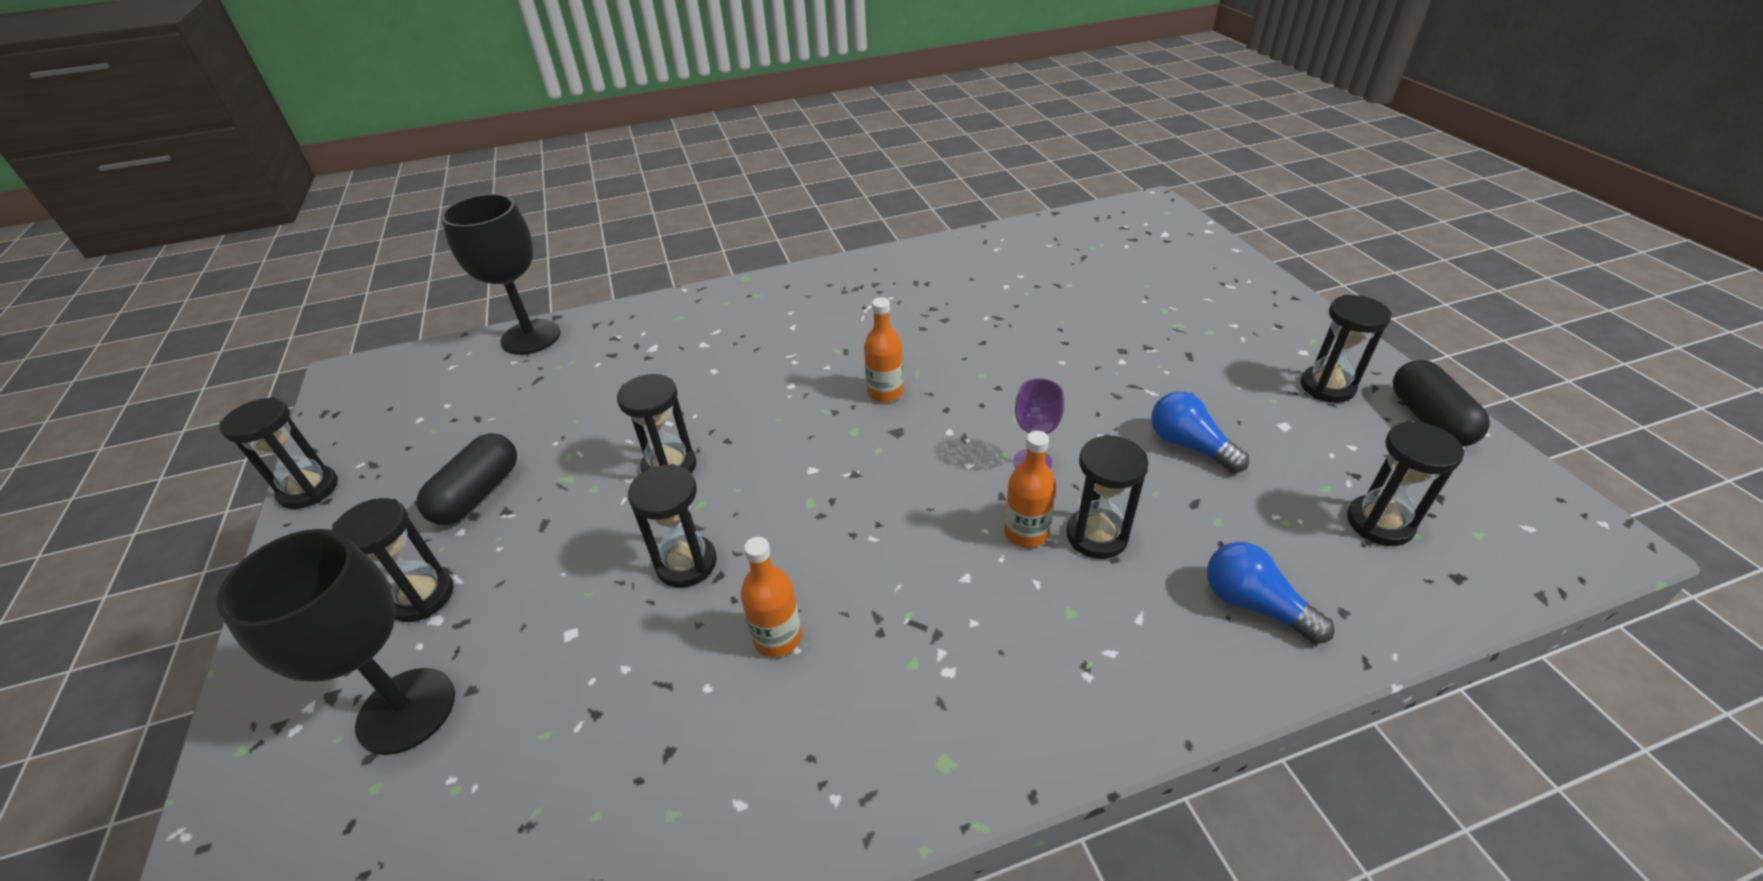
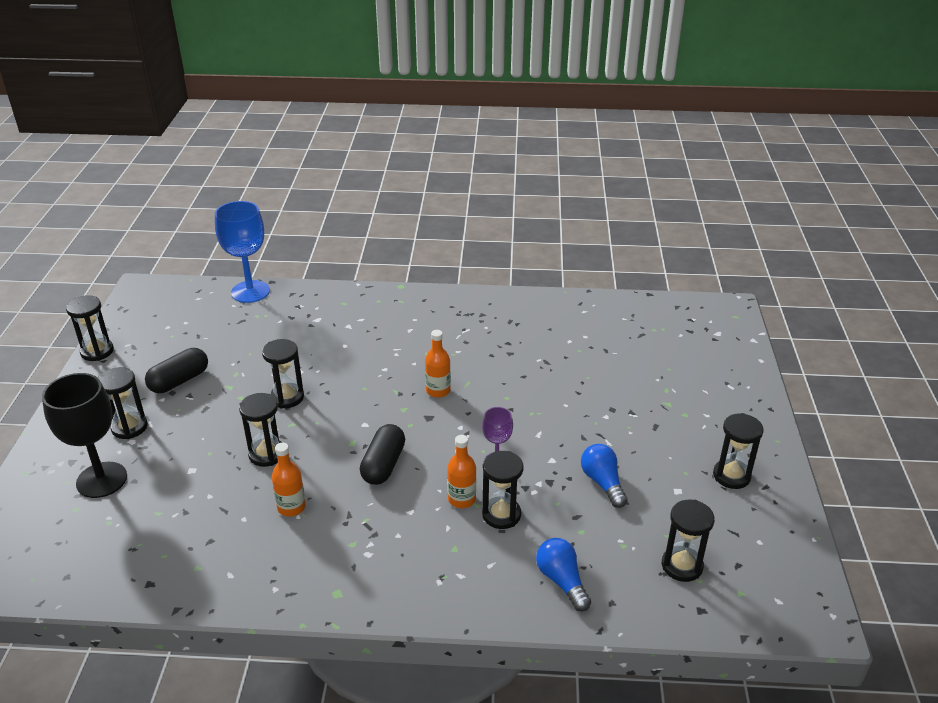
camera: 20 degrees right, 5 degrees down
black goblet [441,194,561,355] -> blue goblet [215,201,270,303]
black capsule [1393,360,1490,446] -> black capsule moved to [360,424,405,485]

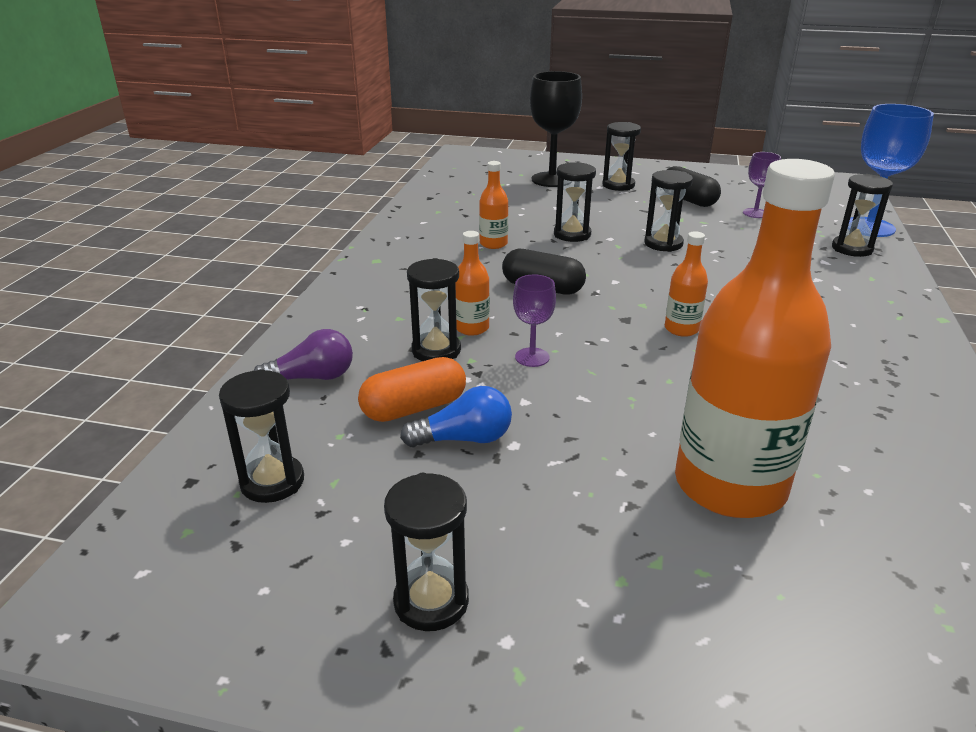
camera: 100 degrees right, 5 degrees down
black hourglass [66,295,114,361] -> black hourglass moved to [832,174,893,257]
blue light bulb [536,538,591,611] -> purple light bulb [254,329,353,380]
none -> orange capsule [358,357,466,422]
none -> orange bottle [675,159,835,518]
none -> purple goblet [743,152,781,218]

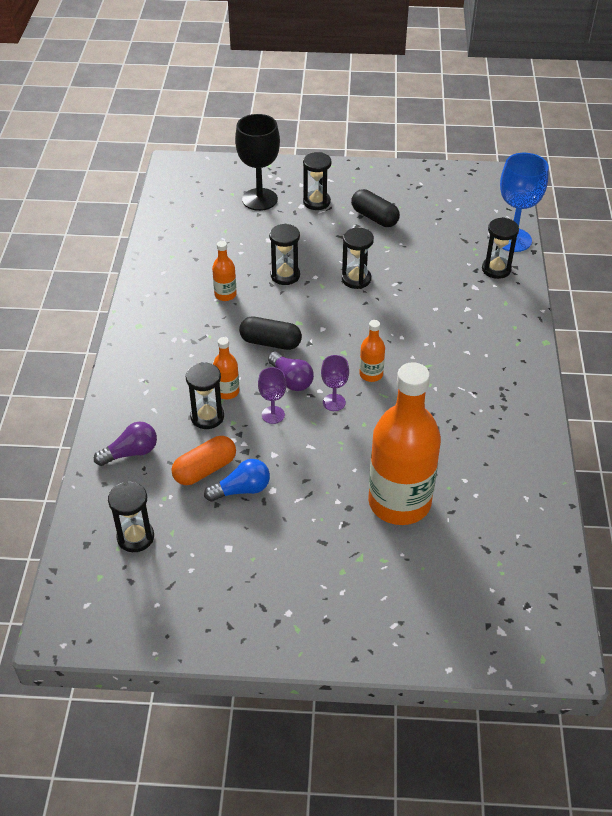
camera: 10 degrees left, 15 degrees up
black hourglass [384,473,469,631] -> none
purple goblet [743,152,781,218] -> purple goblet moved to [321,355,349,411]
none -> purple light bulb [268,351,314,391]

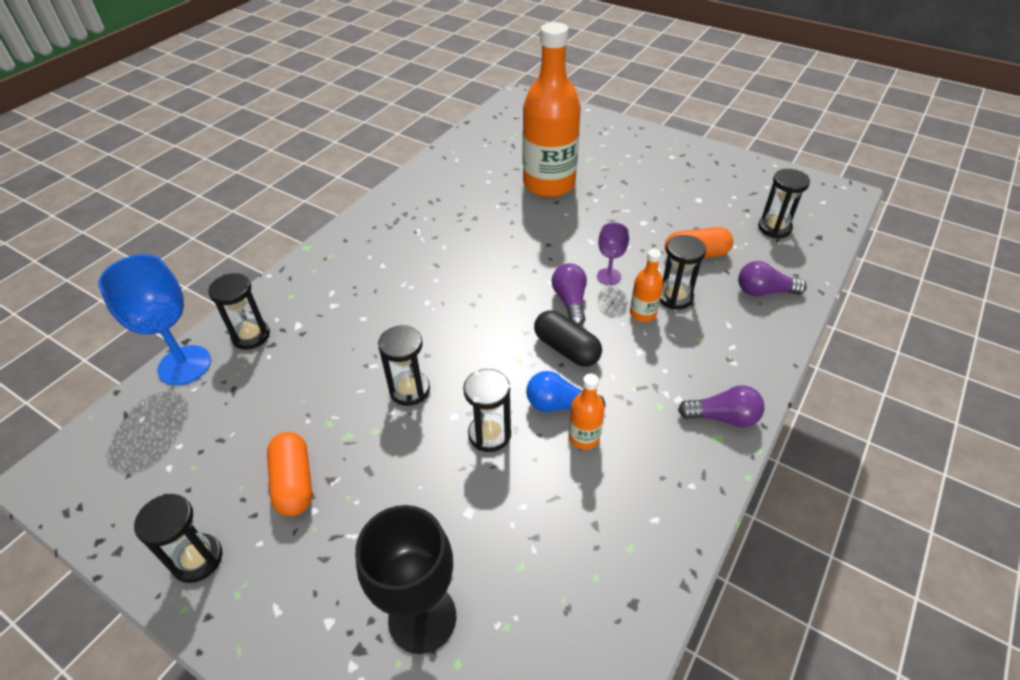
camera: 150 degrees left, 0 degrees up
blue light bulb [204,459,270,502] -> blue light bulb moved to [526,371,606,412]
black hourglass [303,152,331,210] -> black hourglass moved to [134,494,222,583]
purple goblet [321,355,349,411] -> none
black capsule [351,189,400,227] -> orange capsule [267,432,312,516]
orange bottle [359,320,385,382] -> none
none -> purple light bulb [678,385,764,427]

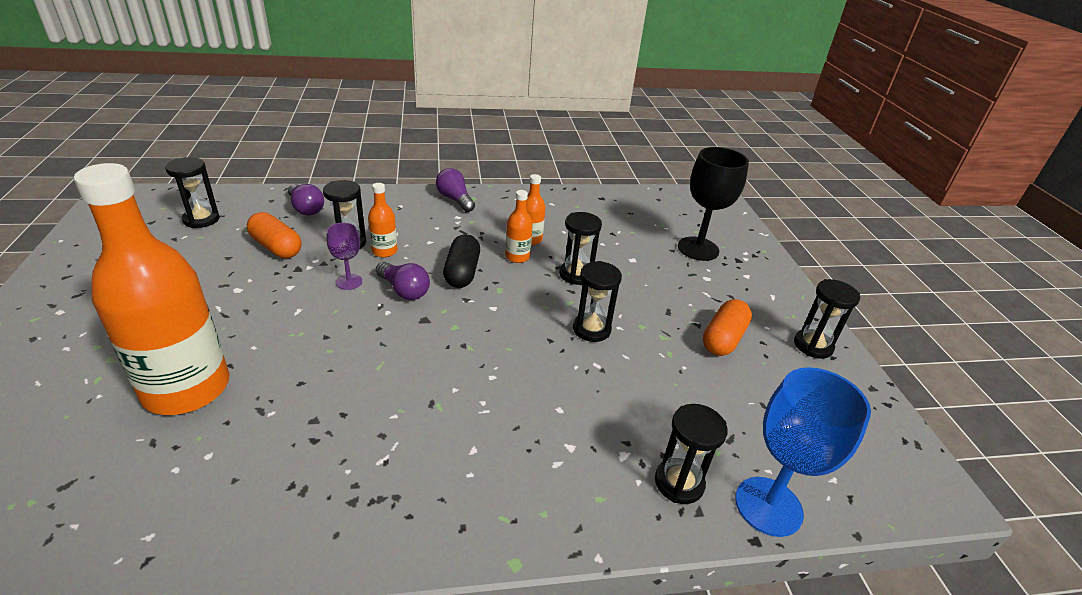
camera: 135 degrees left, 10 degrees down
blue light bulb [526,371,606,412] -> orange bottle [505,190,533,263]
purple light bulb [552,263,587,326] -> purple light bulb turned 90 degrees counterclockwise [376,262,430,300]

